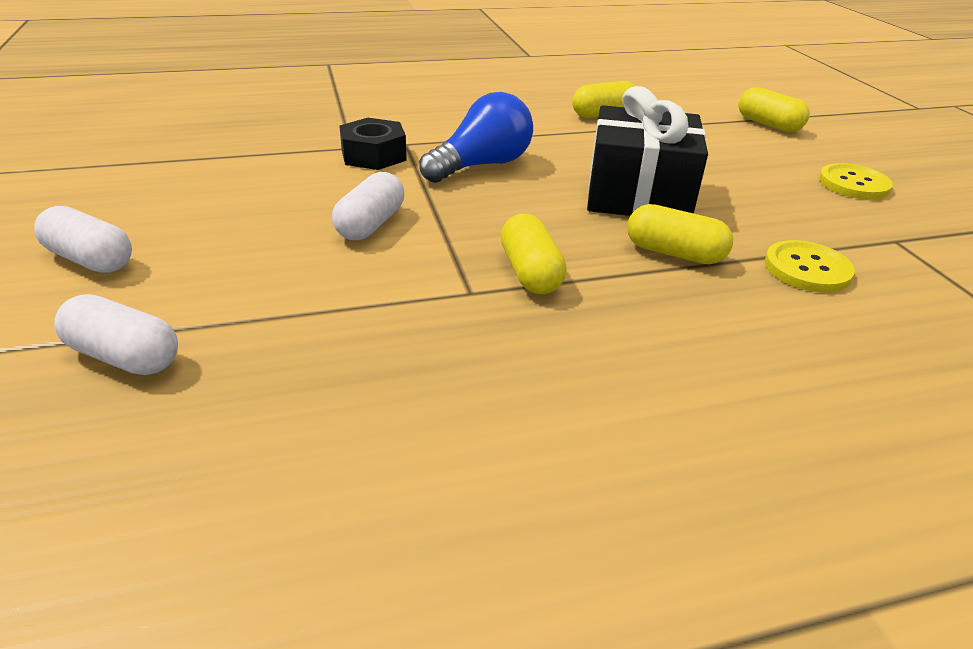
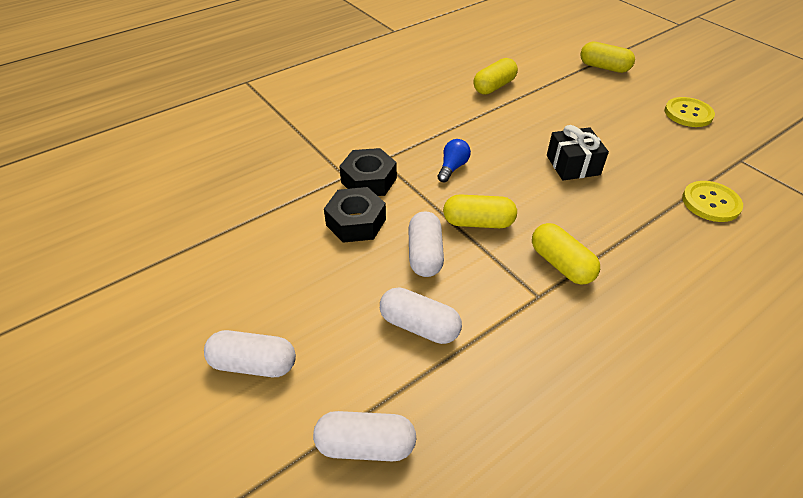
camera: 20 degrees left, 10 degrees up
blue light bulb [419,92,533,183] -> blue light bulb [437,139,471,182], size x0.51
black gift [587,86,708,216] -> black gift [547,125,609,181], size x0.57
yellow capsule [627,204,733,264] -> yellow capsule moved to [443,194,517,228]
none -> black nut [324,187,386,243]
none -> white capsule [380,287,462,344]

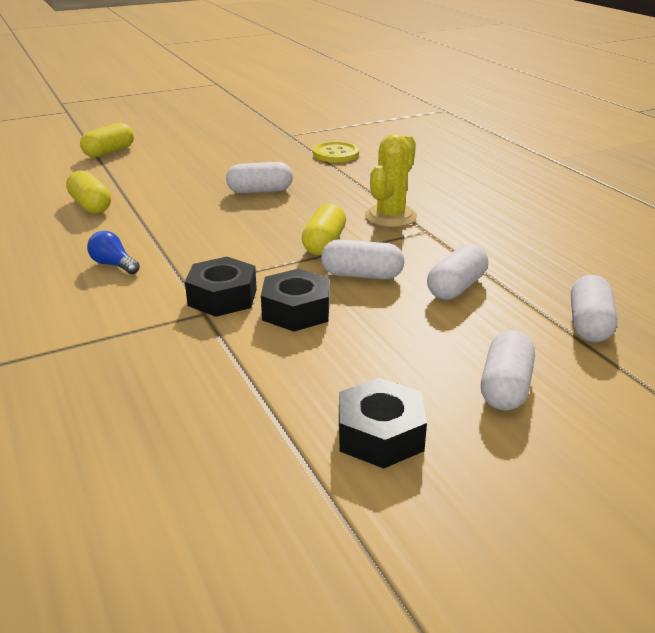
camera: 80 degrees left, 15 degrees down
blue light bulb [437,139,471,182] -> blue light bulb moved to [87,231,140,274]
yellow capsule [532,223,600,285] -> yellow cactus [365,134,417,227]
black gift [547,125,609,181] -> white capsule [226,162,293,193]
yellow button [664,97,715,127] -> none
none -> black nut [339,378,427,469]

